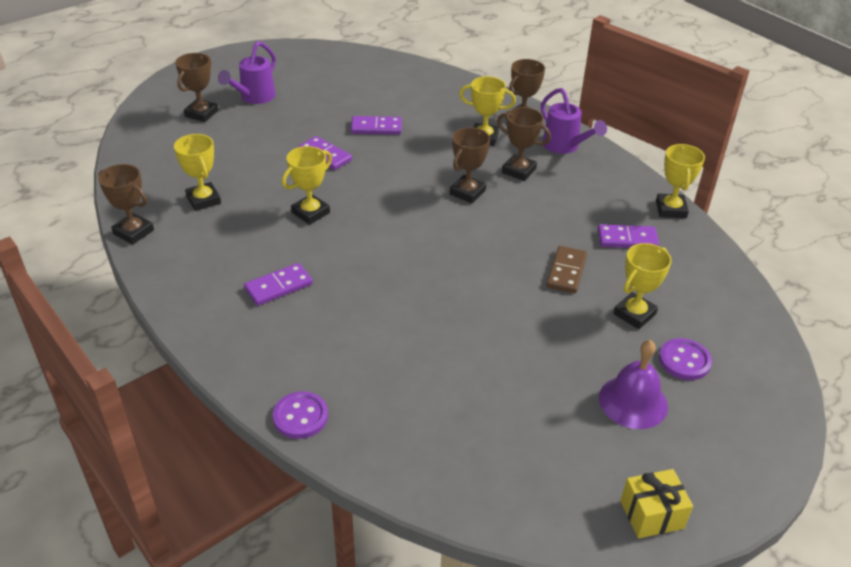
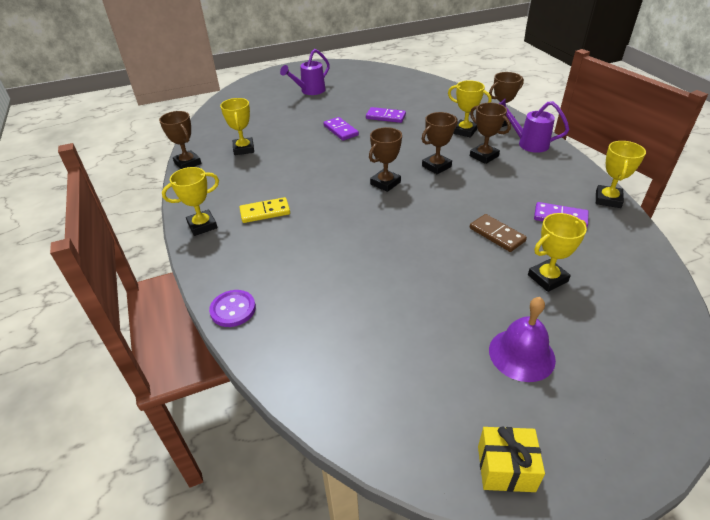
camera: 20 degrees right, 0 degrees up
brown trophy [175,53,218,122] -> brown trophy moved to [369,127,402,192]
purple domino [244,263,313,306] -> yellow domino [239,197,290,223]
yellow trophy [282,146,332,225] -> yellow trophy moved to [162,167,219,236]
purple watering can [541,88,607,154] -> purple watering can turned 135 degrees clockwise [499,98,569,153]
brown domino [546,246,587,293] -> brown domino turned 75 degrees counterclockwise [470,214,527,252]
purple button [659,338,712,380] -> none

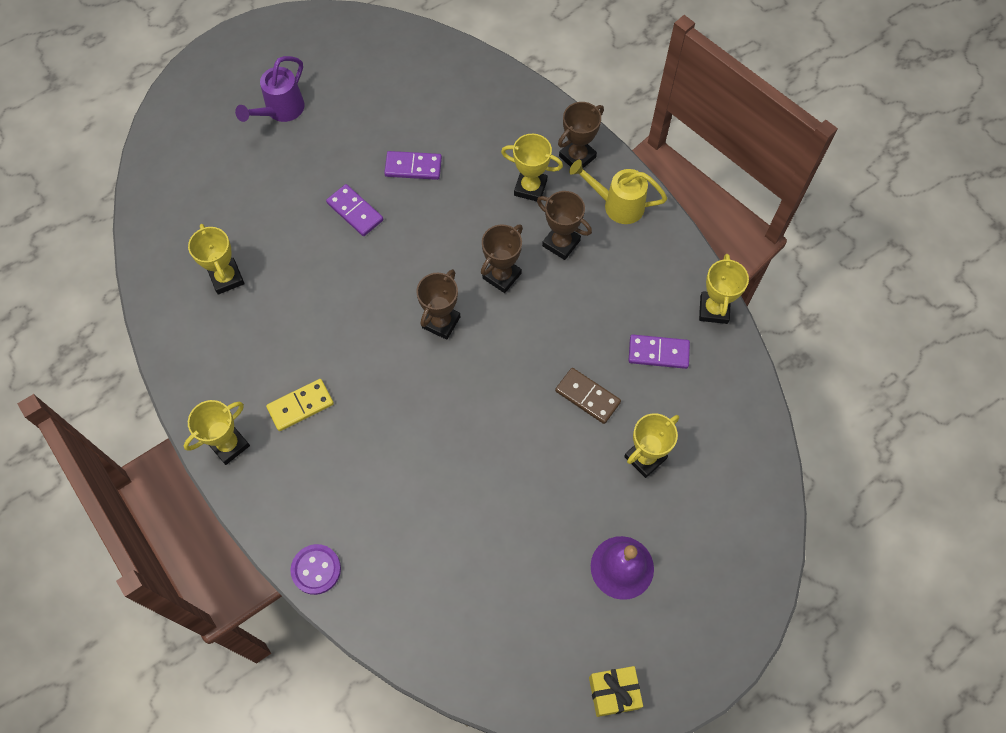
camera: 15 degrees left, 25 degrees up
brown trophy [159,111,202,169] -> none
purple watering can [499,98,569,153] -> yellow watering can [569,160,667,224]

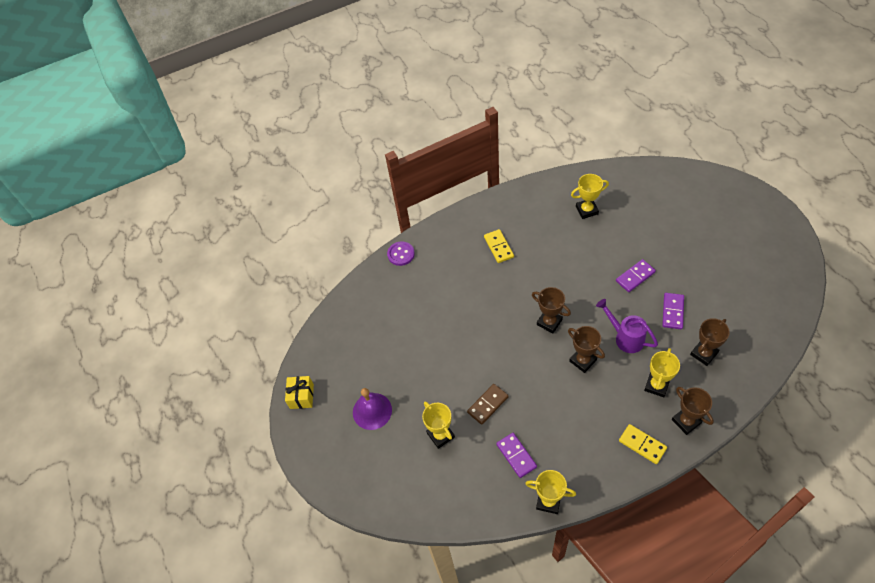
camera: 105 degrees right, 10 degrees down
yellow trophy [184,400,250,465] -> none
purple watering can [235,56,305,122] -> purple watering can moved to [596,299,658,353]
brown trophy [537,191,592,260] -> brown trophy moved to [690,318,730,366]
yellow watering can [569,160,667,224] -> yellow domino [619,424,667,464]
purple domino [628,335,690,369] -> purple domino turned 45 degrees counterclockwise [496,433,537,478]

